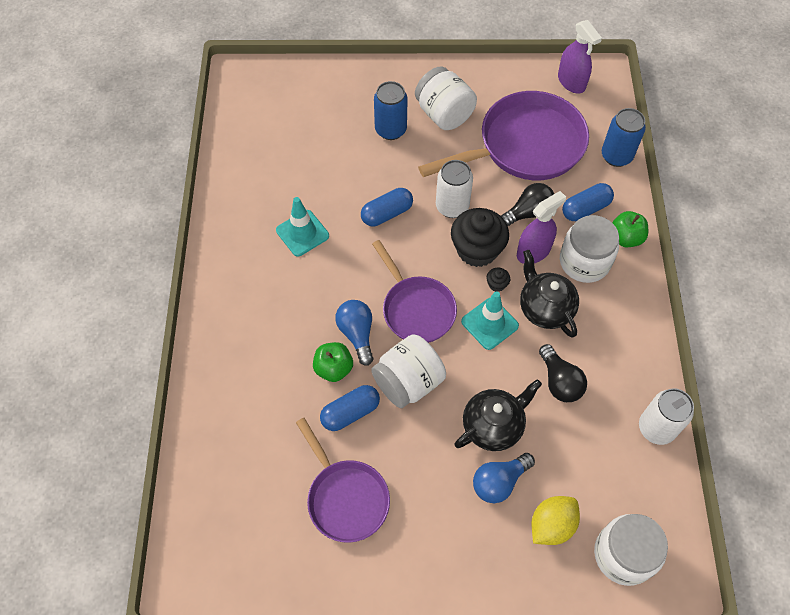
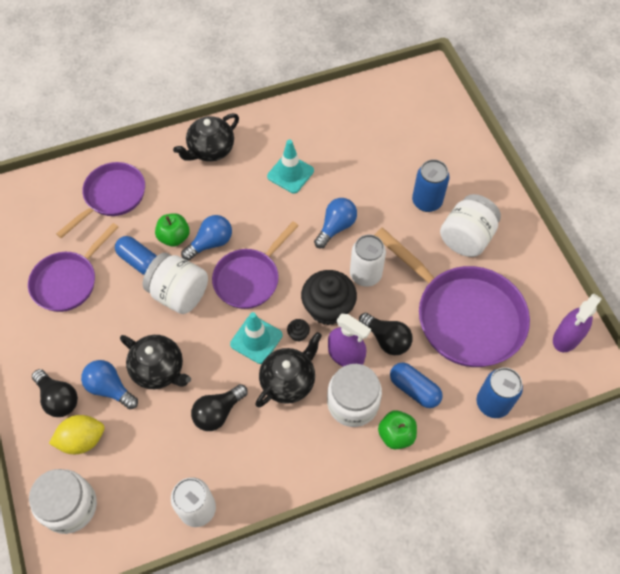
camera: 70 degrees right, 0 degrees up
blue capsule [361,188,413,226] -> blue light bulb [314,198,357,248]
yellow lemon [531,496,580,545] -> yellow lemon turned 45 degrees counterclockwise [49,415,105,454]
none -> black light bulb [32,369,78,417]
none -> purple pan [56,162,145,238]
none -> black teapot [173,113,239,162]

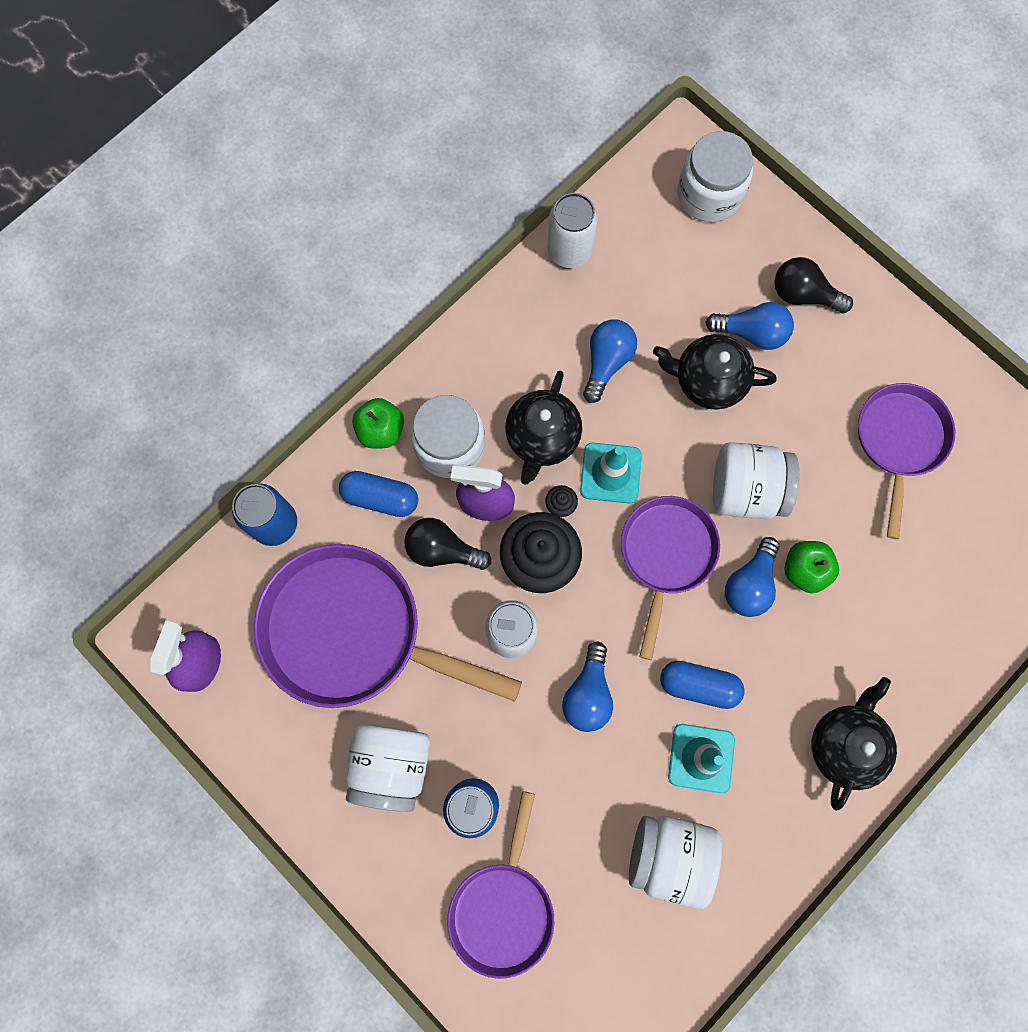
camera: 155 degrees right, 15 degrees up
yellow lemon [49,415,105,454] -> none
purple pan [56,162,145,238] -> purple pan moved to [447,791,555,979]
blue capsule [115,236,157,275] -> blue capsule moved to [660,661,745,709]
black light bulb [191,384,248,431] -> blue light bulb [583,320,637,403]
none -> white jar [629,816,722,909]

